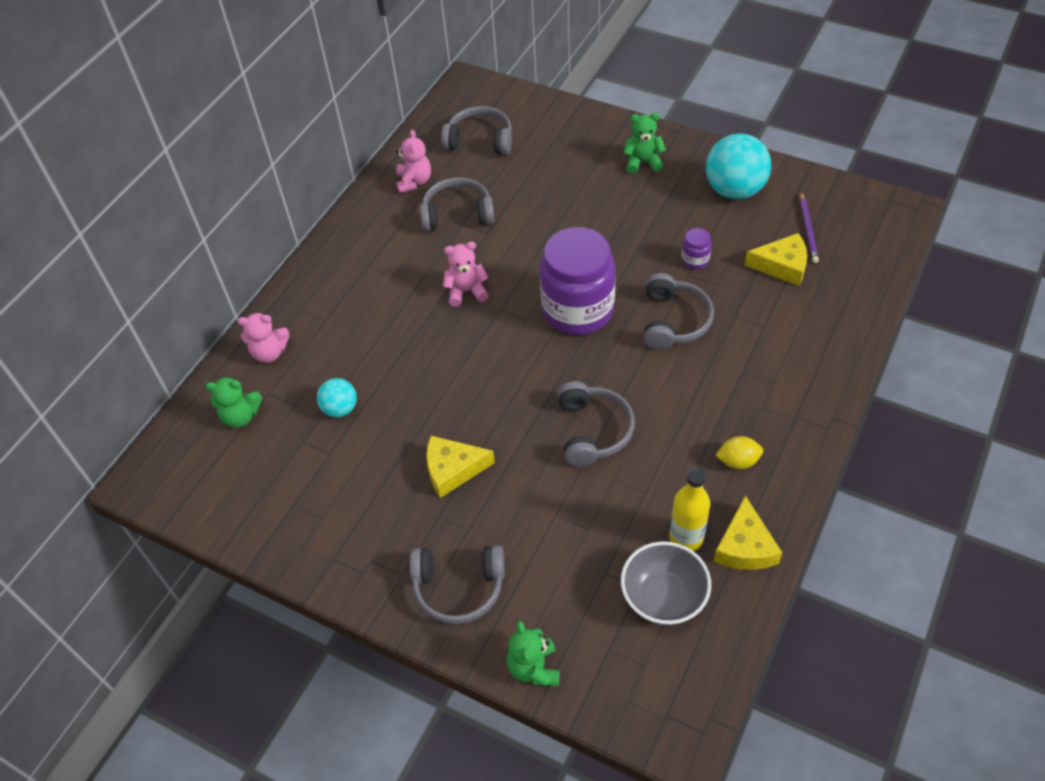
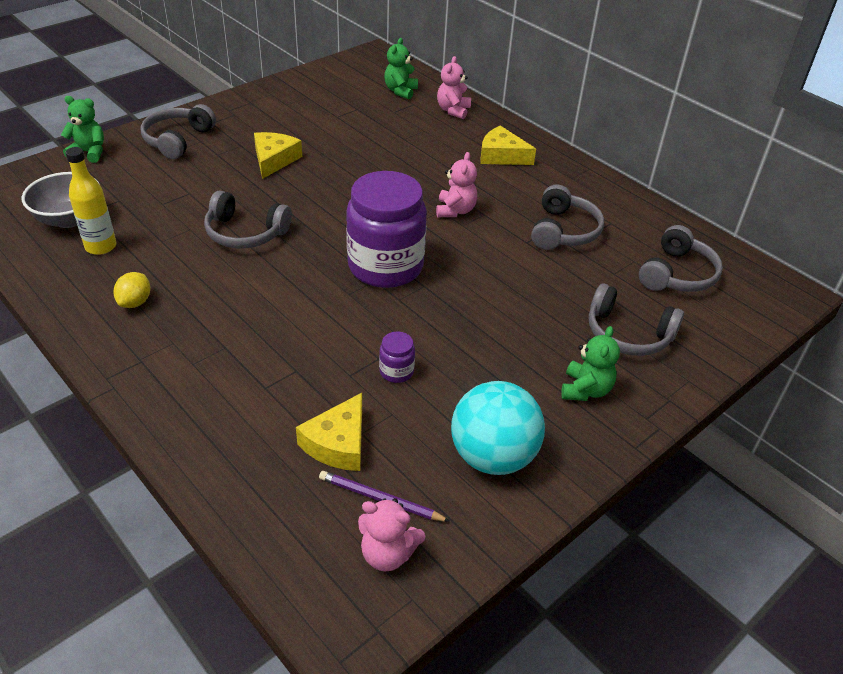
camera: 105 degrees right, 10 degrees down
turquoise ball [317,378,357,418] -> none
pink teddy bear [396,130,431,193] -> pink teddy bear moved to [358,498,425,571]
grey headphones [644,273,714,350] -> grey headphones moved to [589,283,684,356]
yellow cheese [713,496,782,570] -> yellow cheese moved to [480,126,536,165]

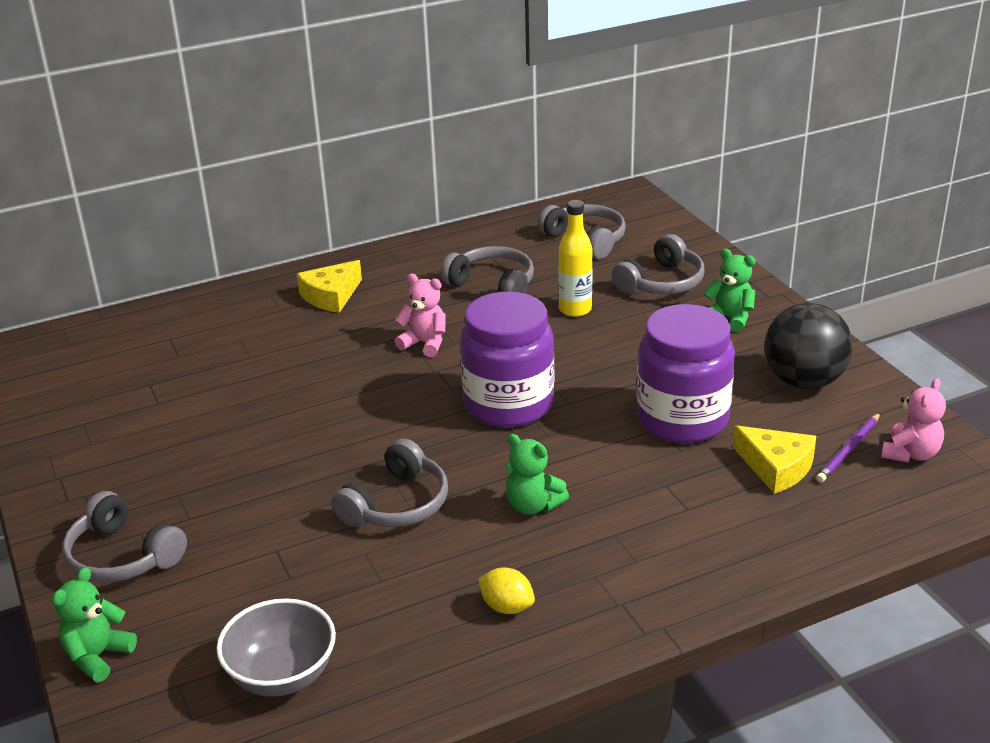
camera: 70 degrees left, 10 degrees down
yellow bottle [65,147,116,255] -> yellow bottle moved to [558,200,593,317]
yellow cheese [254,132,302,179] -> none
purple jar [379,332,415,383] -> purple jar [636,304,735,443], size x2.49
green teddy bear [384,38,418,100] -> green teddy bear moved to [506,434,569,515]
pink teddy bear [437,56,471,119] -> none
turquoise ball [451,381,545,475] -> black ball [764,303,853,389]

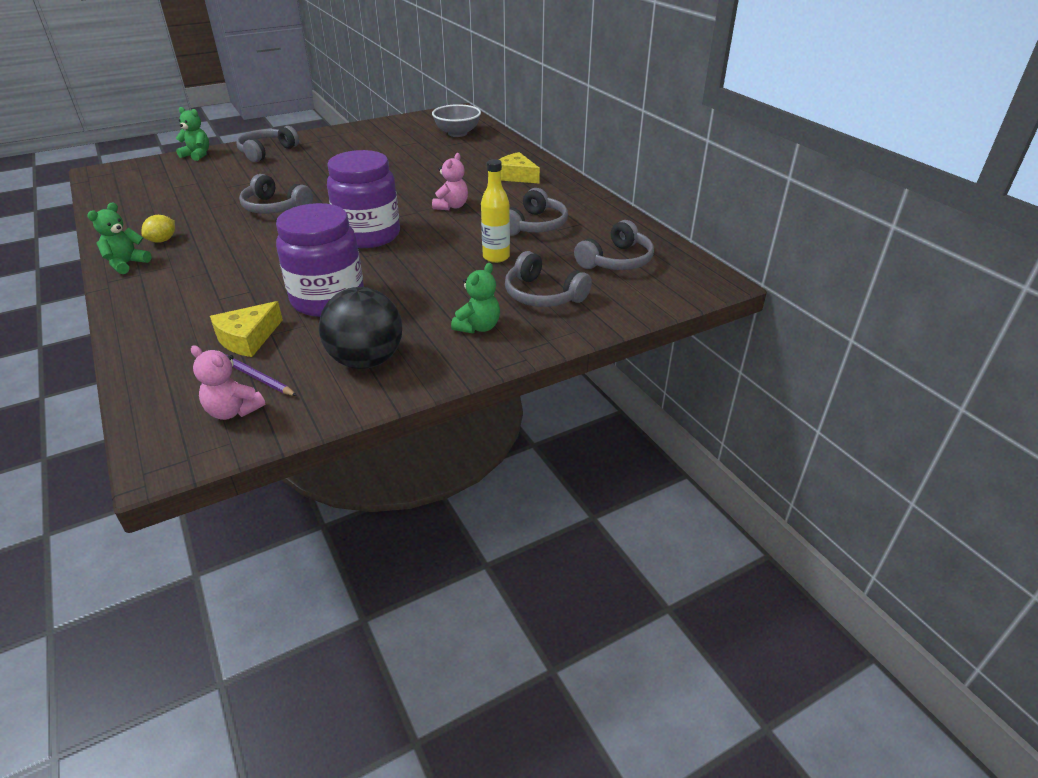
camera: 85 degrees right, 5 degrees up
grey bowl [216,598,336,697] -> grey bowl moved to [432,104,481,137]
green teddy bear [506,434,569,515] -> green teddy bear moved to [87,203,152,274]

